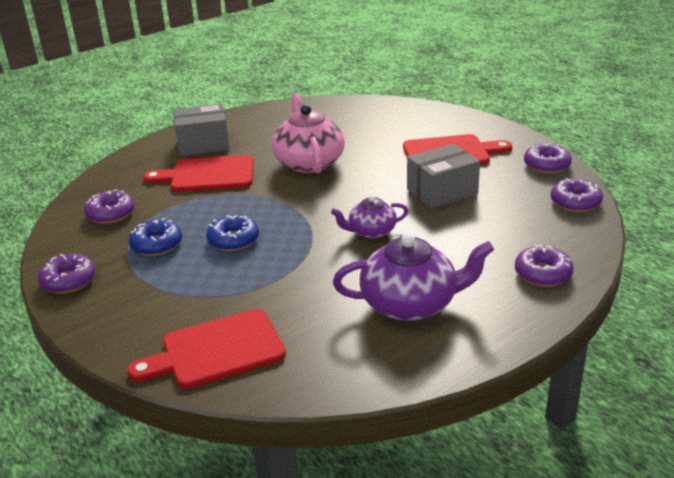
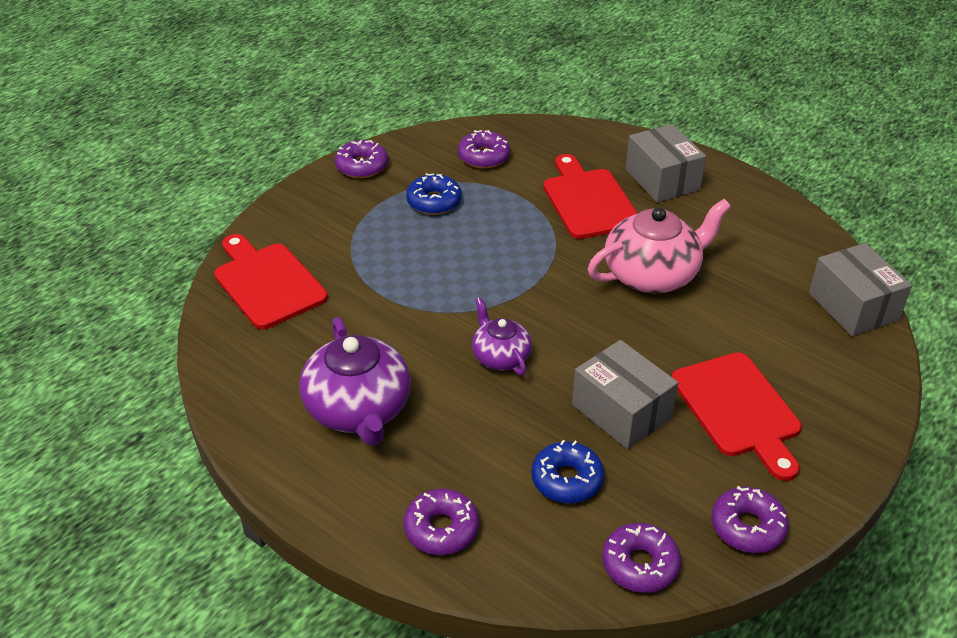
camera: 75 degrees right, 10 degrees up
blue donut [206,215,259,251] -> blue donut moved to [531,440,604,503]
none -> grey box [809,243,912,337]

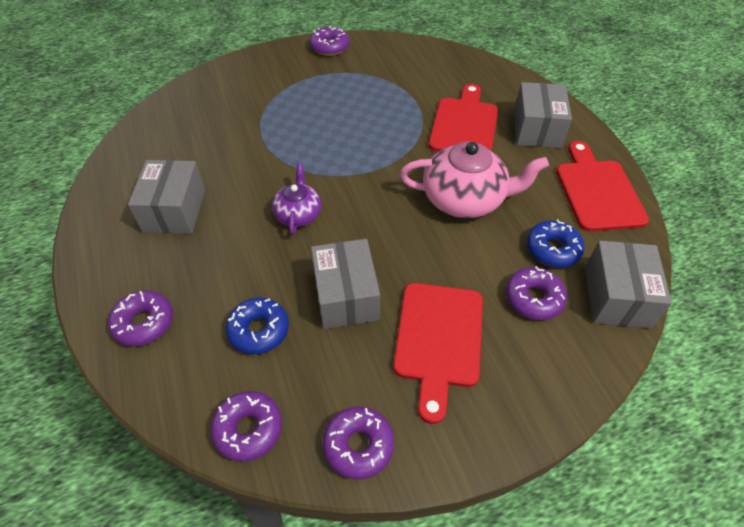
camera: 30 degrees right, 10 degrees up
red cutting board [214,234,328,329] -> red cutting board moved to [556,141,649,232]
purple teapot [299,317,411,446] -> grey box [128,160,205,234]
blue donut [406,173,462,215] -> blue donut moved to [527,219,585,268]
purple donut [458,130,510,168] -> purple donut moved to [506,266,567,320]

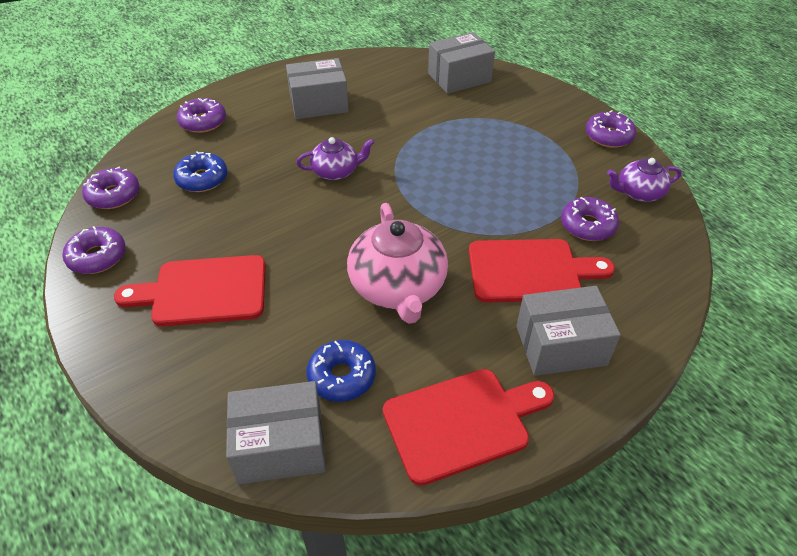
camera: 75 degrees right, 5 degrees down
grey box [311,239,380,329] -> grey box moved to [428,32,495,94]
purple donut [506,266,567,320] -> purple donut moved to [561,197,619,241]
none -> purple teapot [607,158,682,202]

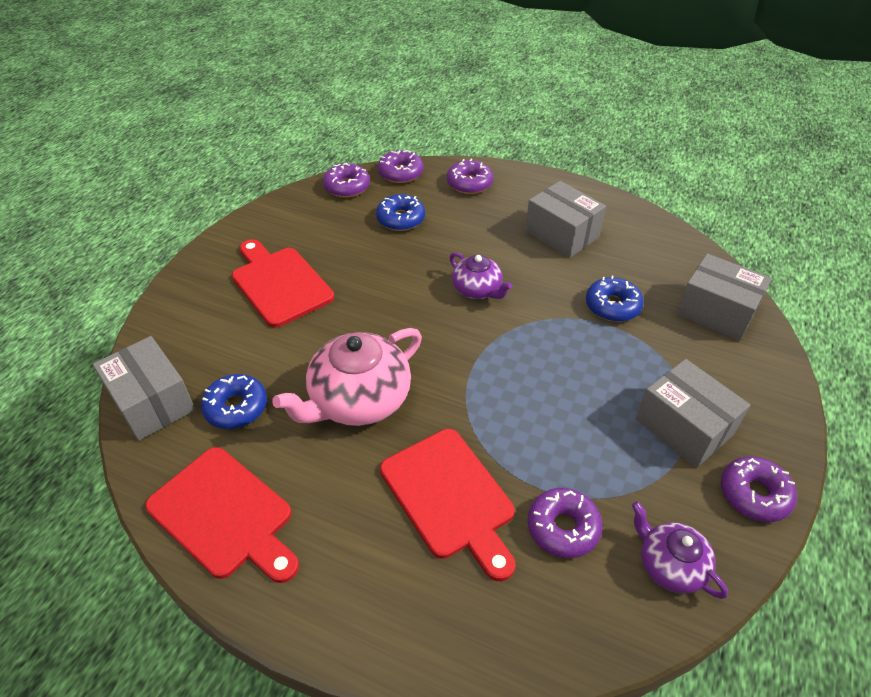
camera: 60 degrees right, 0 degrees up
purple donut [63,226,126,274] -> purple donut moved to [378,150,424,183]
grey box [516,286,621,376] -> grey box moved to [635,359,750,468]
none -> blue donut [586,276,644,322]

